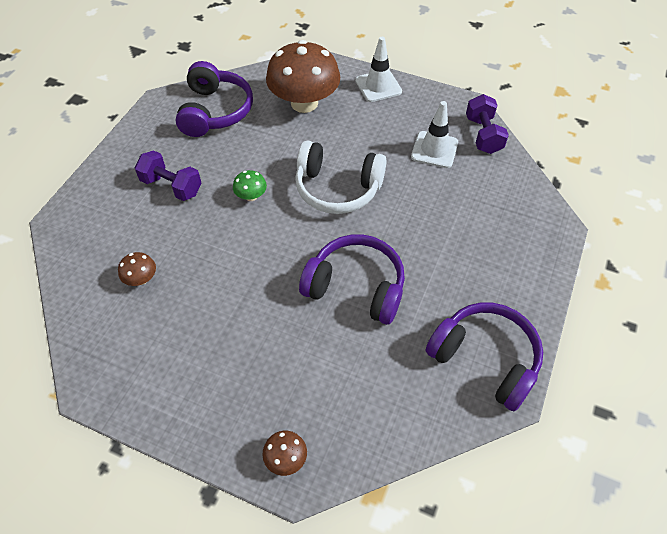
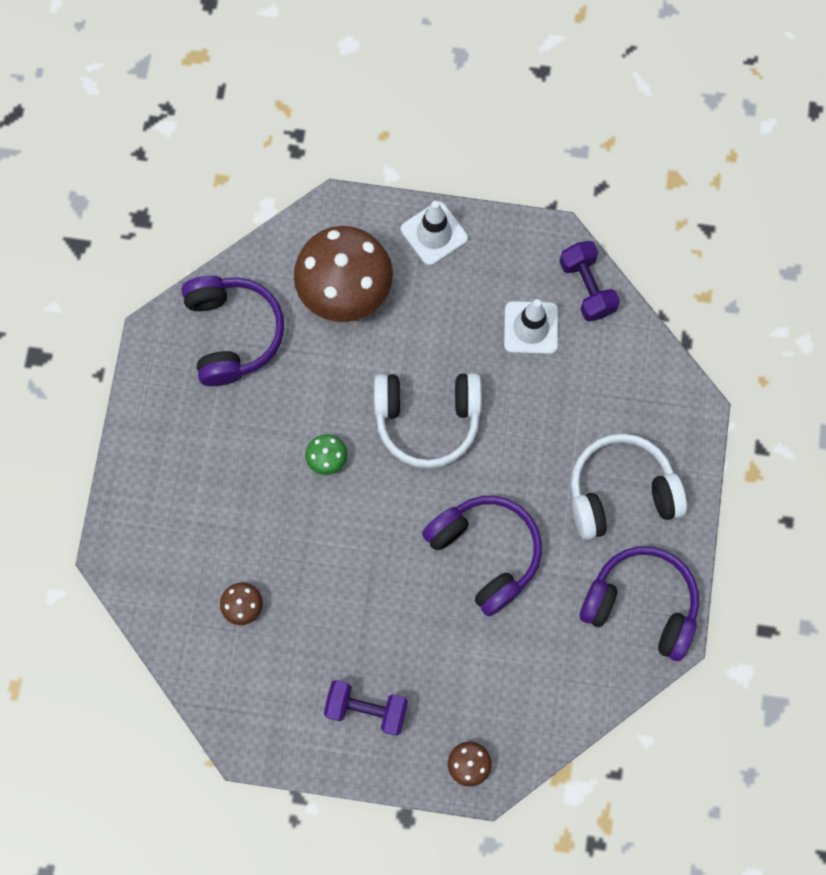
camera: 15 degrees left, 20 degrees up
purple dumbbell [135,150,201,201] -> purple dumbbell moved to [324,680,408,736]
purple headphones [299,234,405,325] -> purple headphones turned 45 degrees clockwise [422,496,542,617]
none -> white headphones [571,434,687,540]

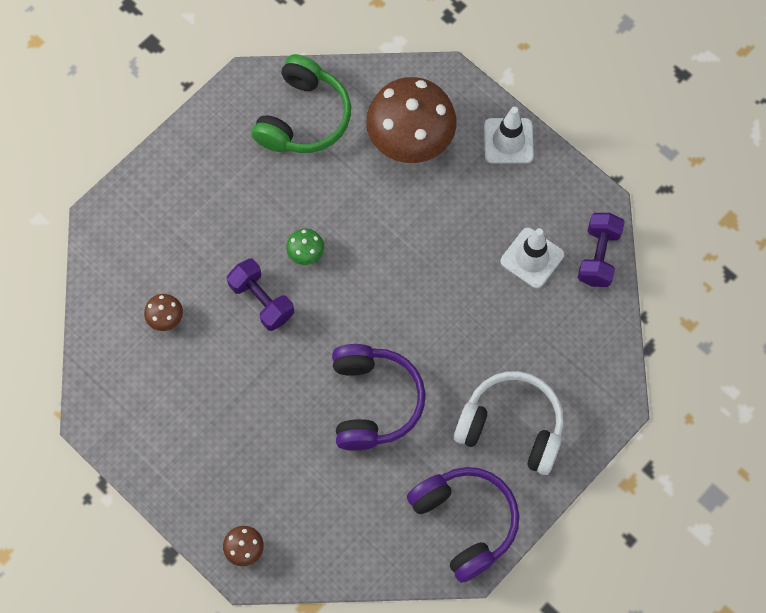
camera: 35 degrees right, 5 degrees down
purple headphones [181,276,284,386] -> green headphones [252,54,351,153]
purple dumbbell [324,680,408,736] -> purple dumbbell moved to [227,258,294,331]
white headphones [374,373,482,469] -> none

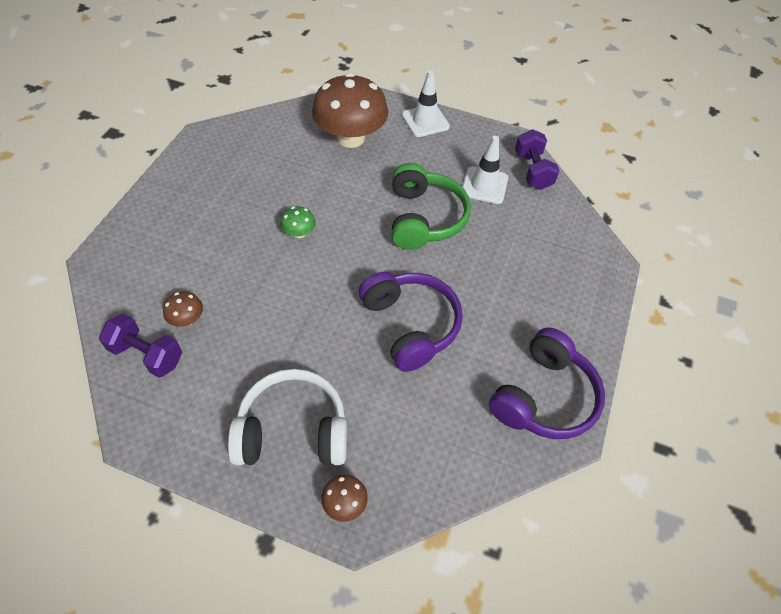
camera: 25 degrees left, 15 degrees down
purple dumbbell [227,258,294,331] -> purple dumbbell moved to [99,313,182,378]
green headphones [252,54,351,153] -> green headphones moved to [392,163,471,250]
purple headphones [407,467,519,583] -> purple headphones turned 90 degrees clockwise [489,327,605,439]
white headphones [454,371,564,475] -> white headphones moved to [228,369,347,465]

